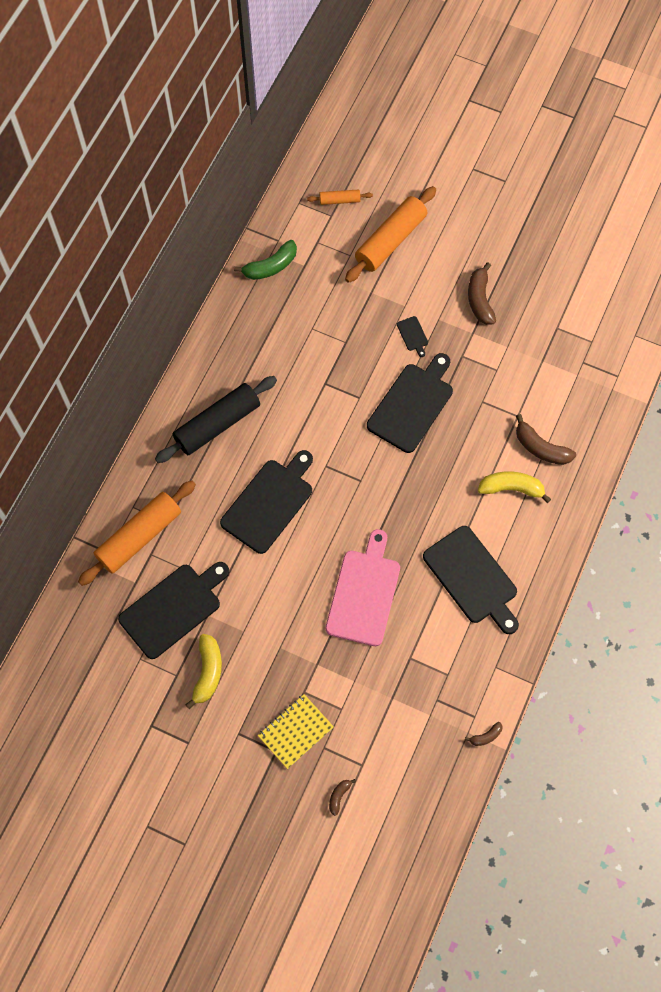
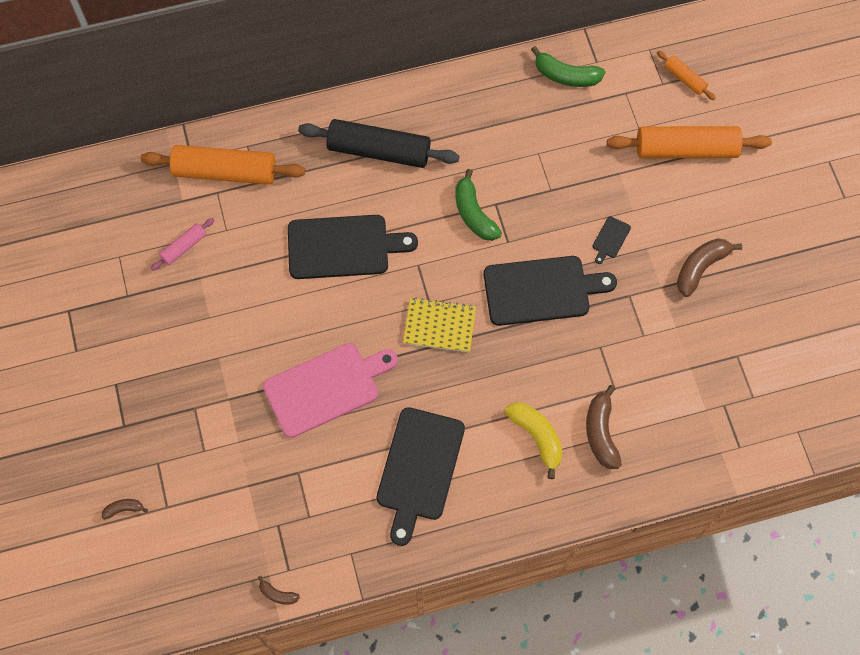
camera: 50 degrees right, 0 degrees up
black cutting board [118,562,229,659] -> pink rolling pin [151,218,214,271]
yellow banana [185,634,222,709] -> none
yellow notebook [258,694,334,769] -> yellow notebook moved to [403,298,476,352]
none -> green banana [455,169,502,241]

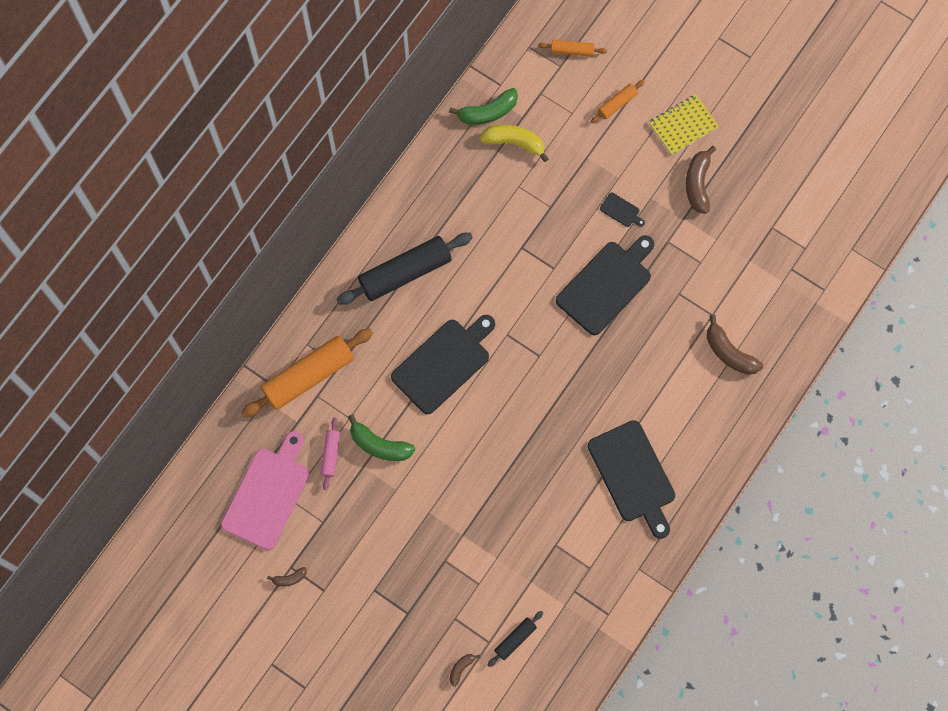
camera: 40 degrees left, 5 degrees up
brown banana [258,576,300,605] -> brown banana moved to [267,567,307,587]
pink cutting board [263,343,398,438] -> pink cutting board moved to [221,431,309,550]
yellow notebook [403,298,476,352] -> yellow notebook moved to [649,95,719,156]
green banana [455,169,502,241] -> green banana moved to [348,414,415,461]
yellow banana [505,403,563,479] -> yellow banana moved to [480,125,549,162]
black cutting board [593,216,631,264] -> black cutting board turned 45 degrees counterclockwise [600,192,645,227]
orange rolling pin [607,126,772,158] -> orange rolling pin [591,80,645,123], size x0.48
none -> black rolling pin [488,611,543,667]

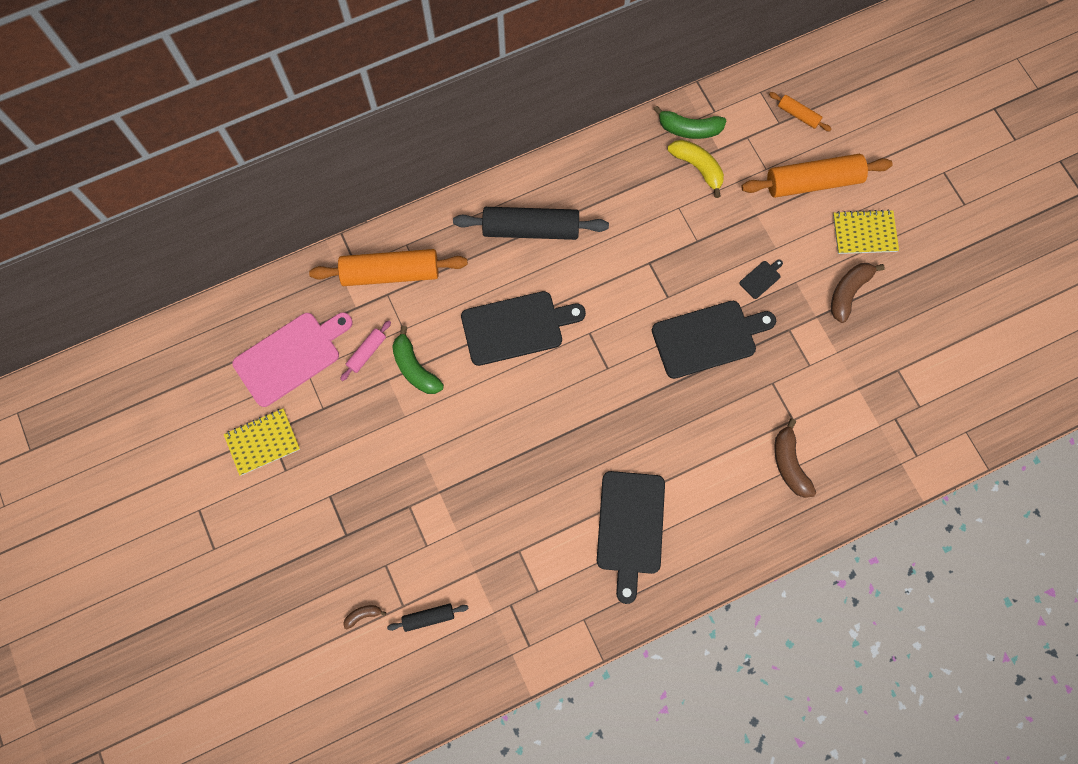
camera: 30 degrees right, 0 degrees up
brown banana [267,567,307,587] -> yellow notebook [224,408,300,475]
orange rolling pin [591,80,645,123] -> orange rolling pin [741,154,893,198], size x2.08
black cutting board [600,192,645,227] -> black cutting board turned 105 degrees counterclockwise [739,259,783,299]

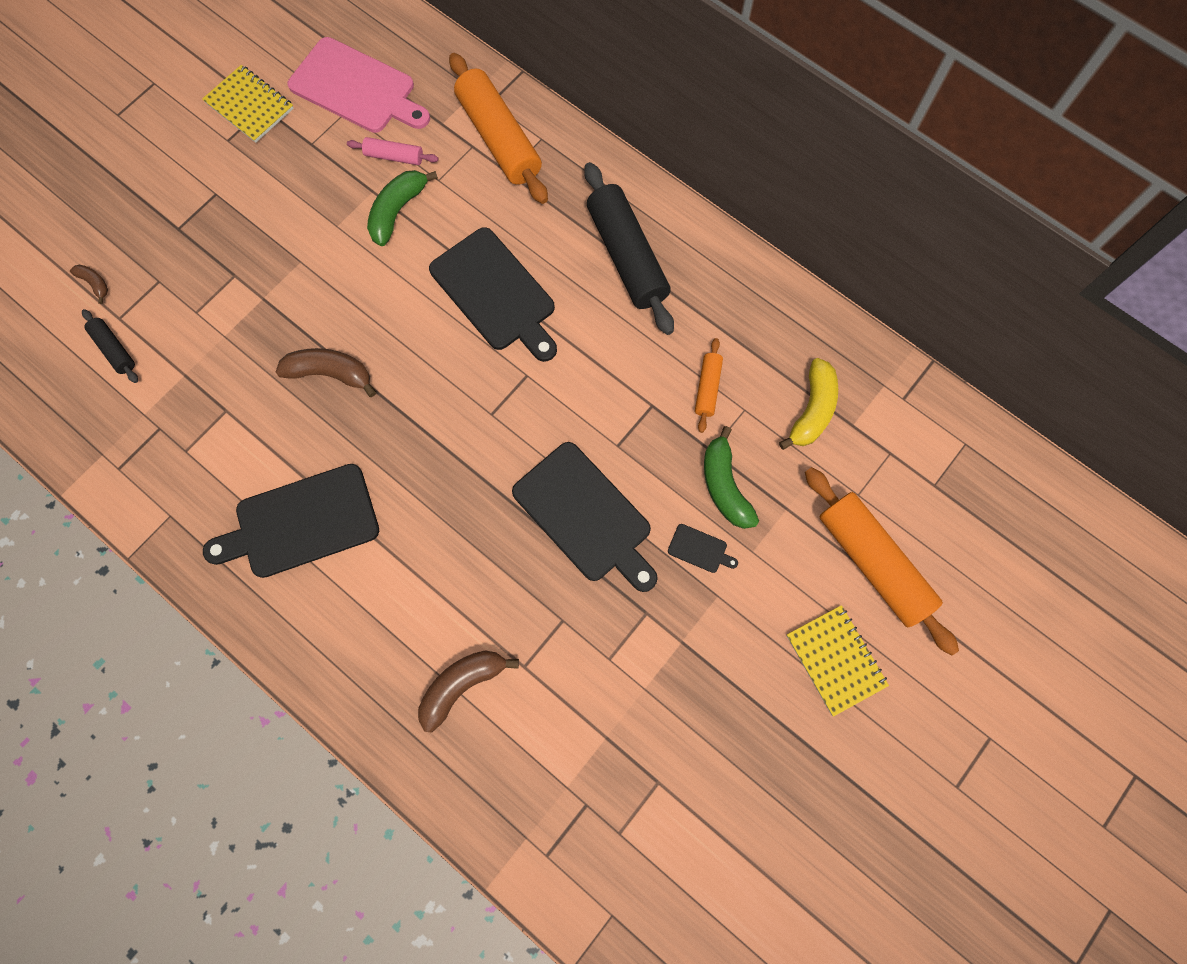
camera: 65 degrees right, 0 degrees up
green banana [653,106,727,139] -> green banana moved to [704,426,759,529]
orange rolling pin [769,92,831,131] -> orange rolling pin moved to [695,338,723,433]
brown banana [831,263,885,323] -> brown banana moved to [276,348,376,397]

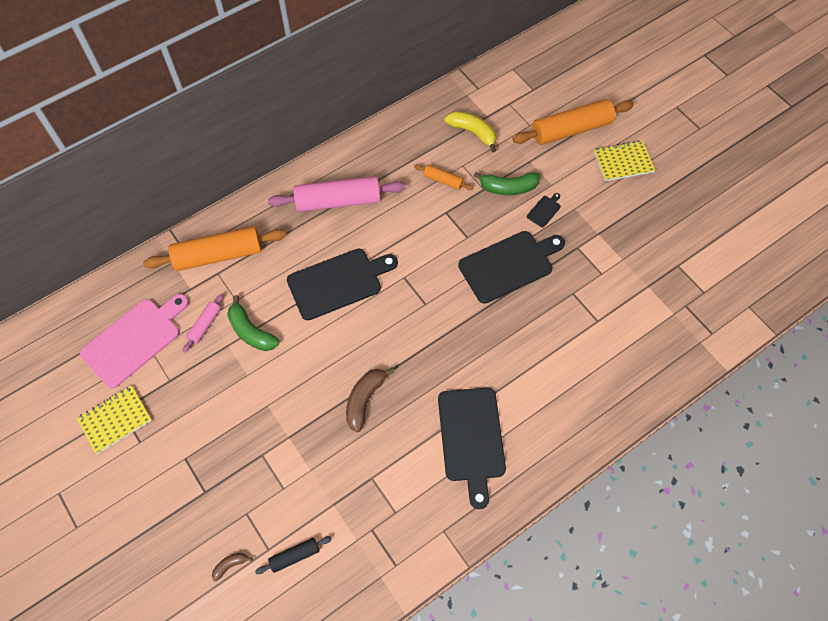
camera: 75 degrees left, 10 degrees down
brown banana [418,650,519,732] -> none
black rolling pin [584,162,674,335] -> pink rolling pin [268,176,406,212]

